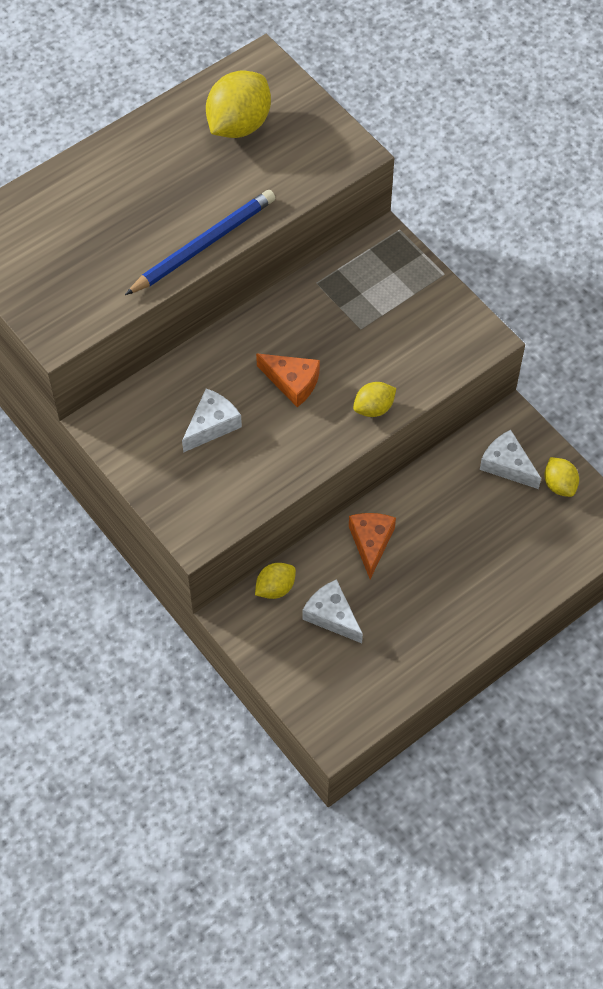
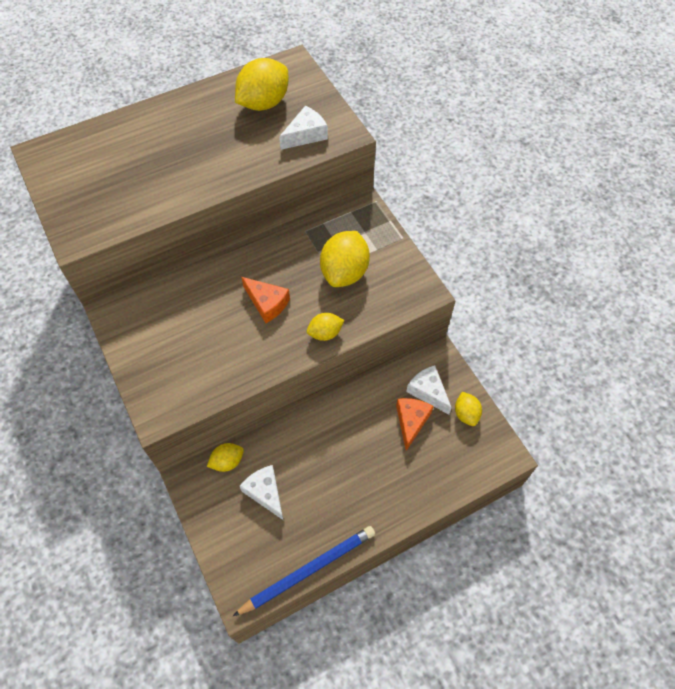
camera: 10 degrees right, 0 degrees up
blue pencil [125,190,275,295] -> blue pencil moved to [233,526,375,616]
white cheese [182,388,242,453] -> white cheese moved to [279,106,328,150]
orange cheese [349,513,396,579] -> orange cheese moved to [396,398,434,451]
none -> yellow lemon [320,231,370,287]

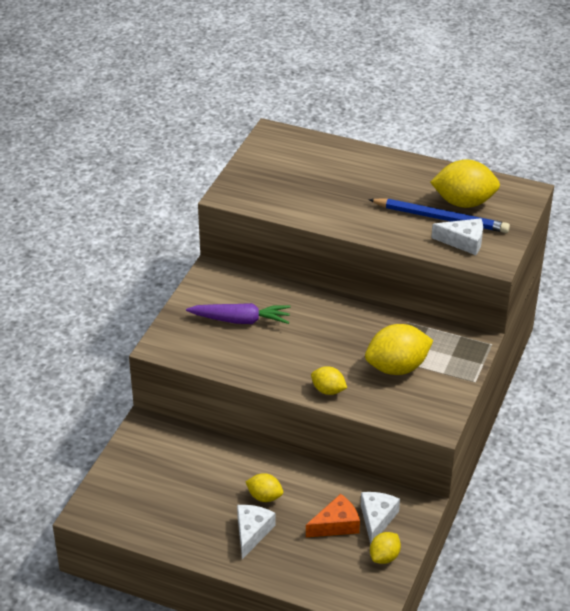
camera: 50 degrees right, 20 degrees down
yellow lemon [207,443,244,472] -> yellow lemon moved to [246,473,283,502]
blue pencil [233,526,375,616] -> blue pencil moved to [368,199,510,233]
white cheese [240,465,283,520] -> white cheese moved to [237,505,275,559]
orange cheese [241,277,290,323] -> none
none -> purple carrot [186,303,291,324]

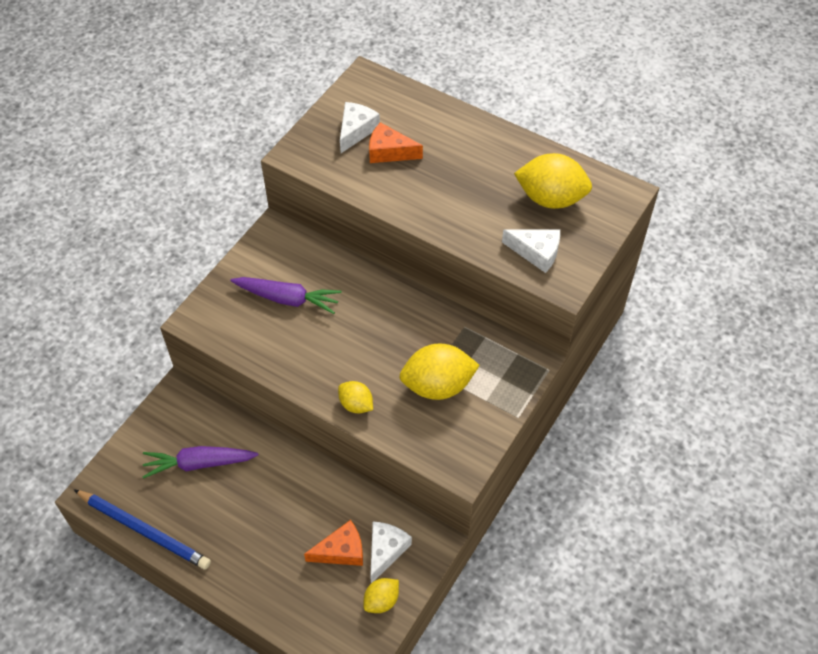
camera: 10 degrees right, 15 degrees up
white cheese [237,505,275,559] -> white cheese moved to [340,102,380,153]
yellow lemon [246,473,283,502] -> none
blue pencil [368,199,510,233] -> blue pencil moved to [74,490,211,570]
none -> purple carrot [143,446,258,479]
none -> orange cheese [369,122,423,163]

